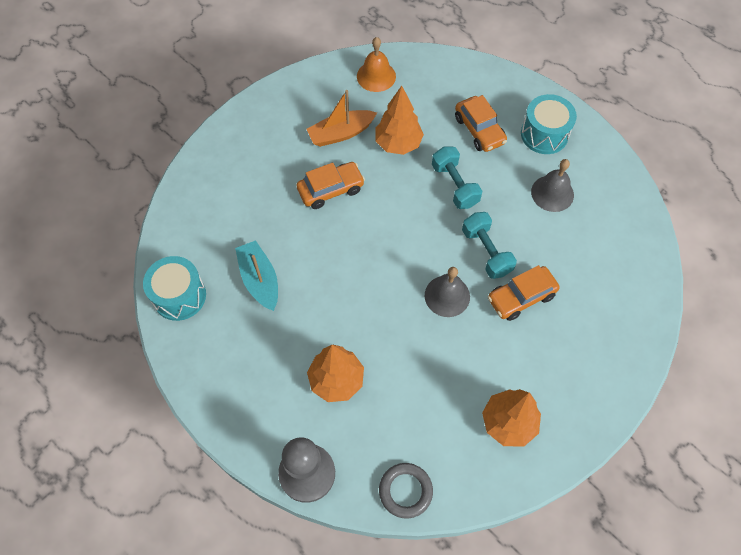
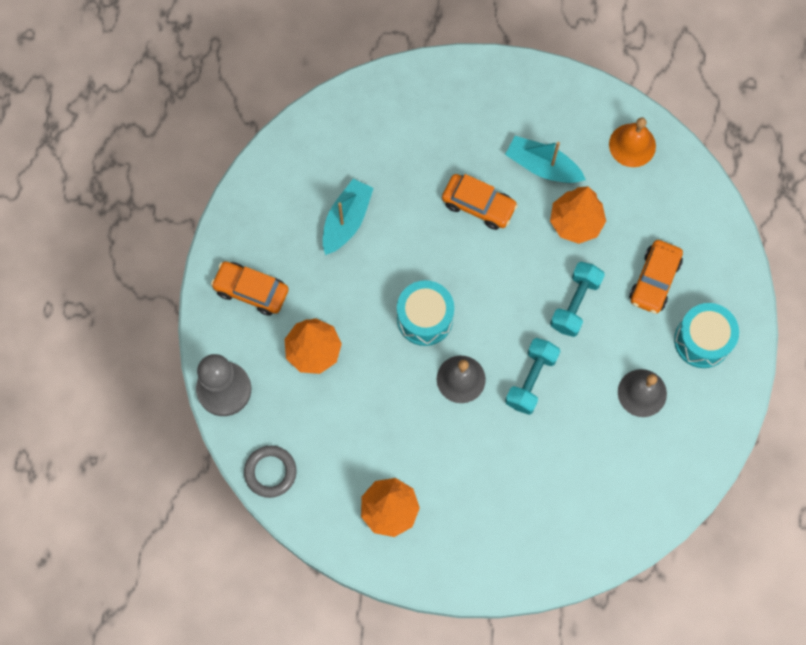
camera: 50 degrees right, 10 degrees up
turquoise drum [143,256,206,321] -> turquoise drum moved to [397,280,454,346]
orange boat [307,90,377,147] -> turquoise boat [505,136,586,183]
orange car [488,265,560,321] -> orange car moved to [211,261,289,316]

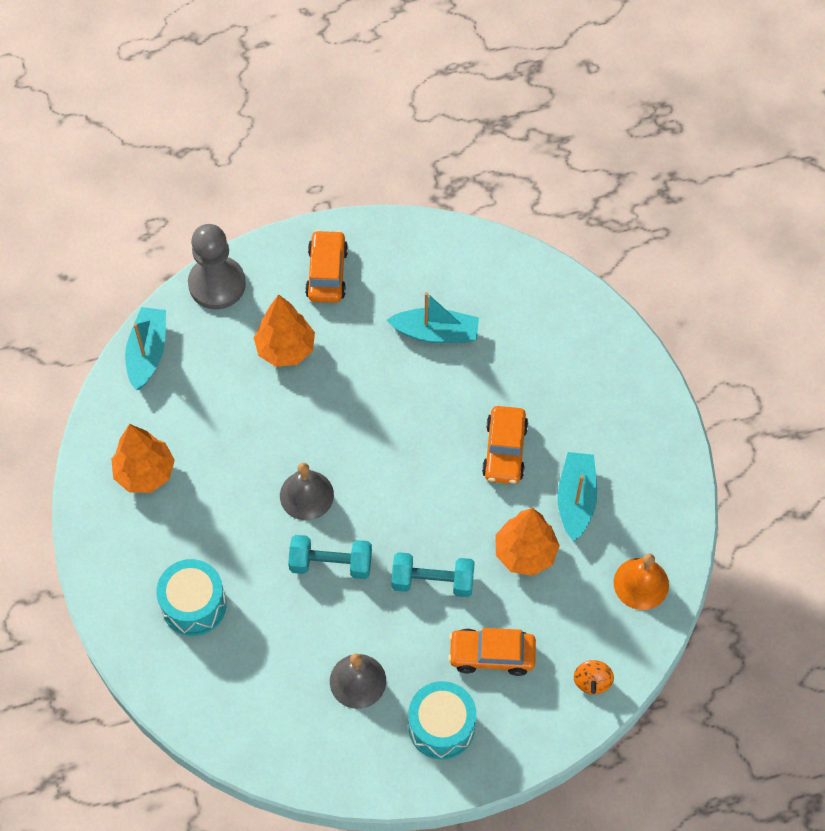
camera: 70 degrees right, 10 degrees down
grey ring [244,446,297,498] -> turquoise boat [125,307,166,390]
turquoise drum [397,280,454,346] -> turquoise drum moved to [157,559,226,636]
none -> orange spinning top [574,660,614,694]

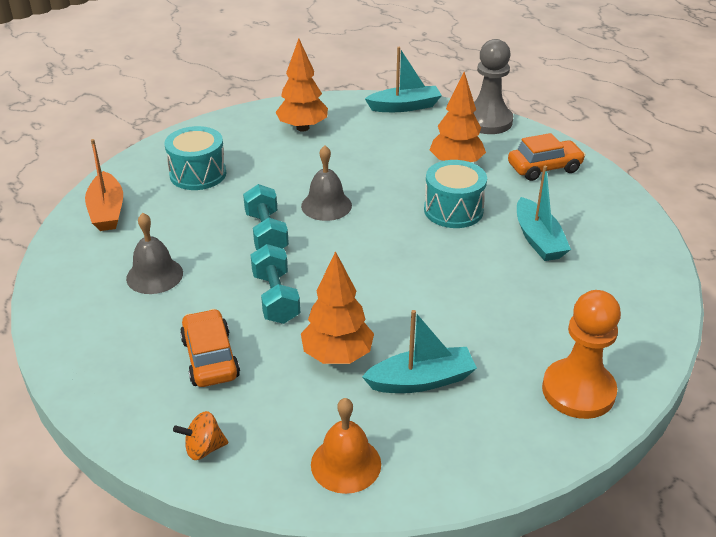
camera: 70 degrees right, 25 degrees down
turquoise drum [408,681,476,760] -> turquoise drum moved to [424,160,487,228]
orange car [482,406,528,484] -> none
none -> orange boat [85,139,123,231]
none -> orange pawn [542,290,621,419]

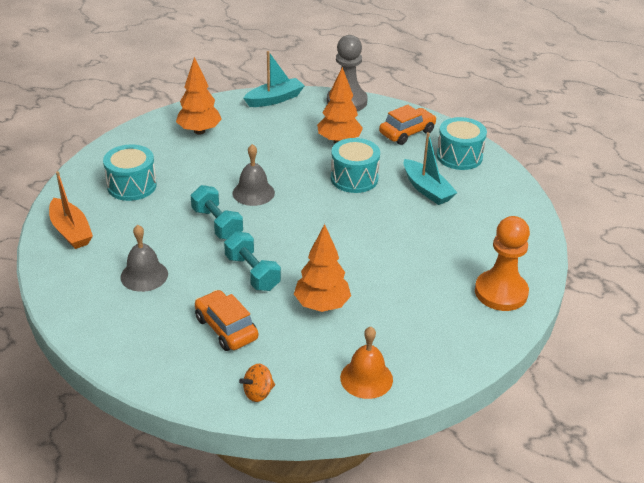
camera: 20 degrees left, 0 degrees up
turquoise boat [362,310,477,393] -> none
none -> turquoise drum [436,117,487,170]

